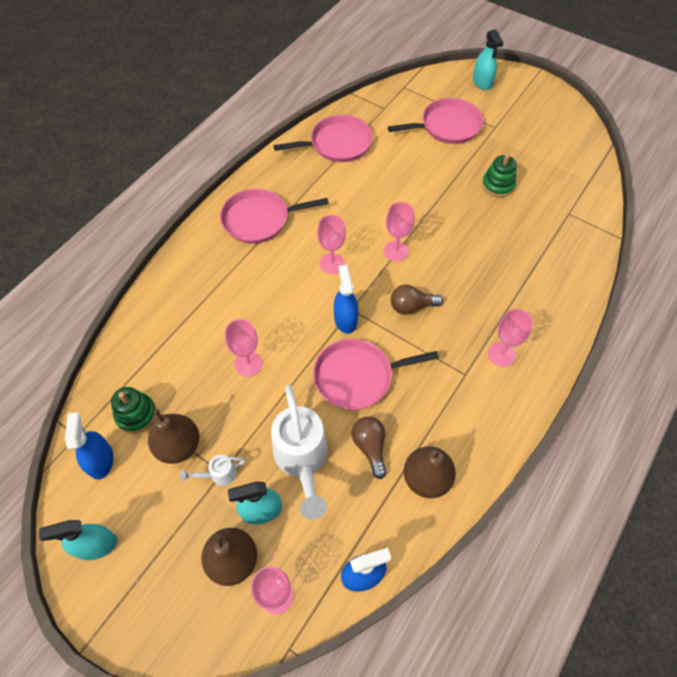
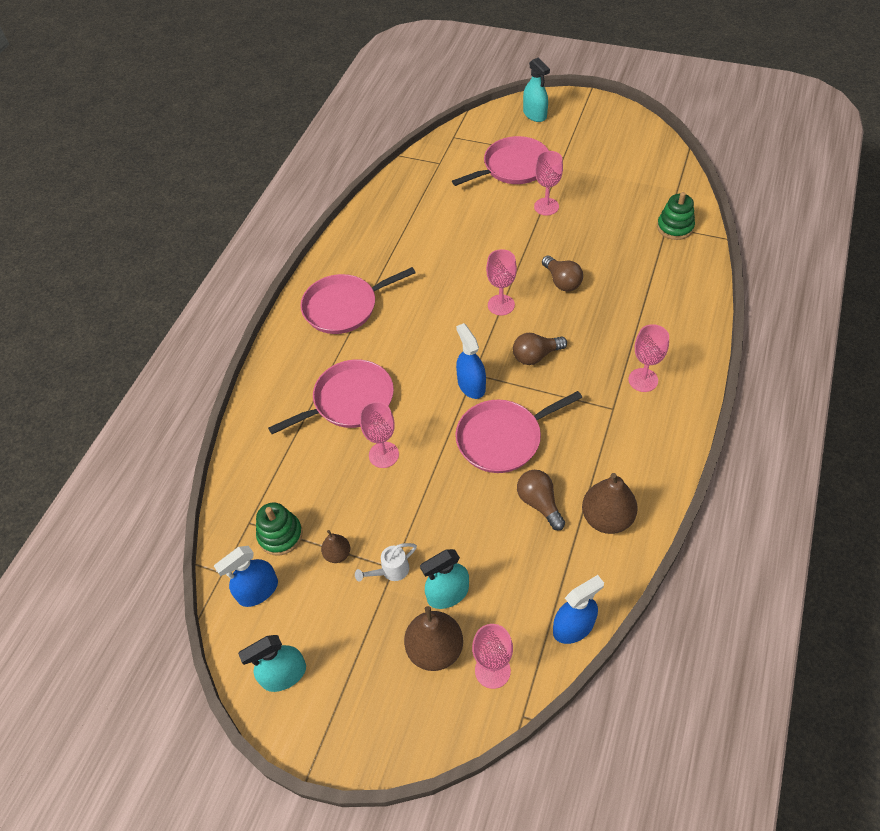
camera: 10 degrees left, 5 degrees down
blue spray bottle [65,412,113,480] -> blue spray bottle turned 105 degrees counterclockwise [214,546,278,607]
brown pear [148,409,199,464] -> brown pear [321,530,350,563], size x0.54
white watering can [271,385,328,520] -> none
pink pan [273,115,373,162] -> pink pan moved to [268,359,394,434]
pink goblet [317,215,346,274] -> pink goblet moved to [534,151,563,215]
green stacking toy [482,154,516,197] -> green stacking toy moved to [657,192,695,240]
none -> brown light bulb [542,256,583,292]

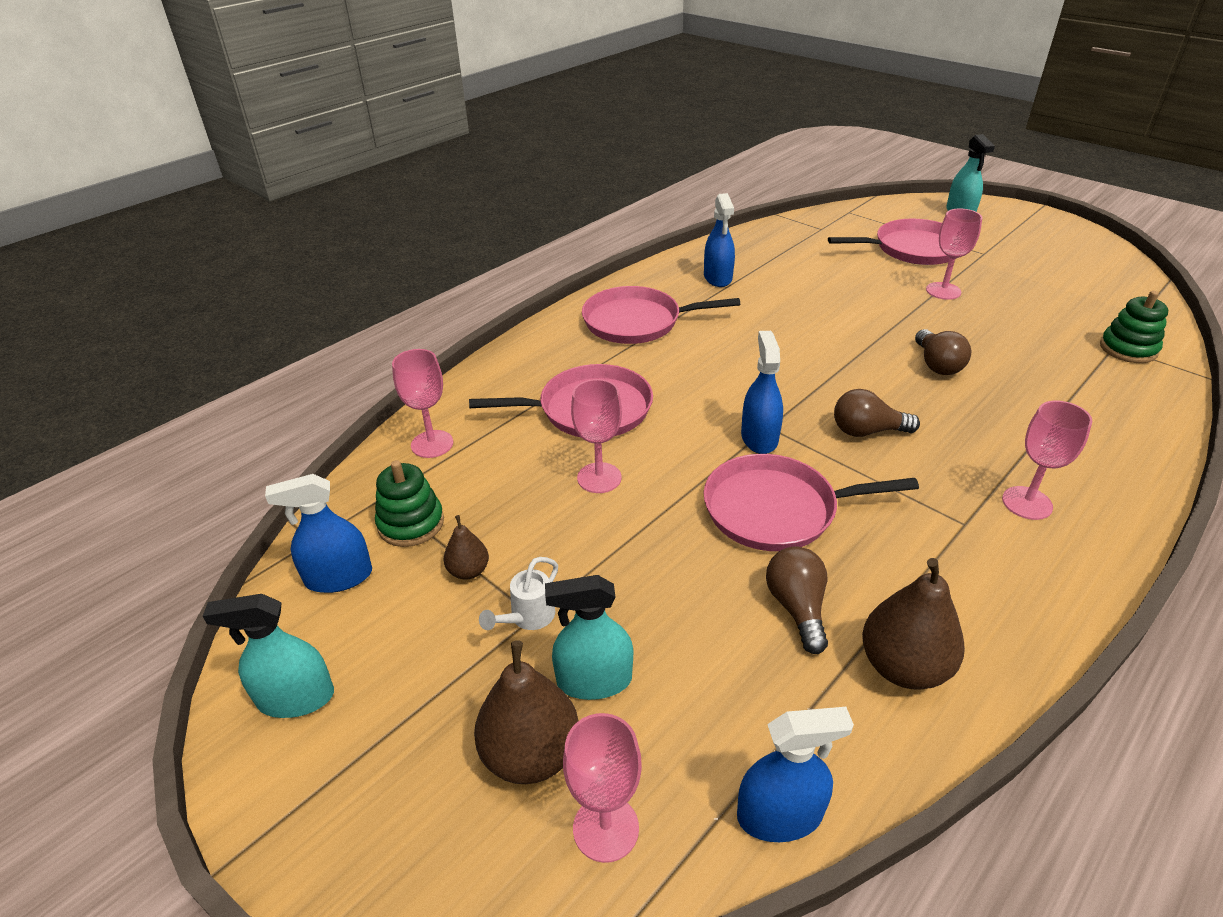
camera: 20 degrees right, 15 degrees down
white watering can [355,543,417,582] -> white watering can turned 45 degrees counterclockwise [479,557,558,630]
pink goblet [486,249,517,316] -> pink goblet moved to [392,349,453,458]
none -> blue spray bottle [704,193,735,287]

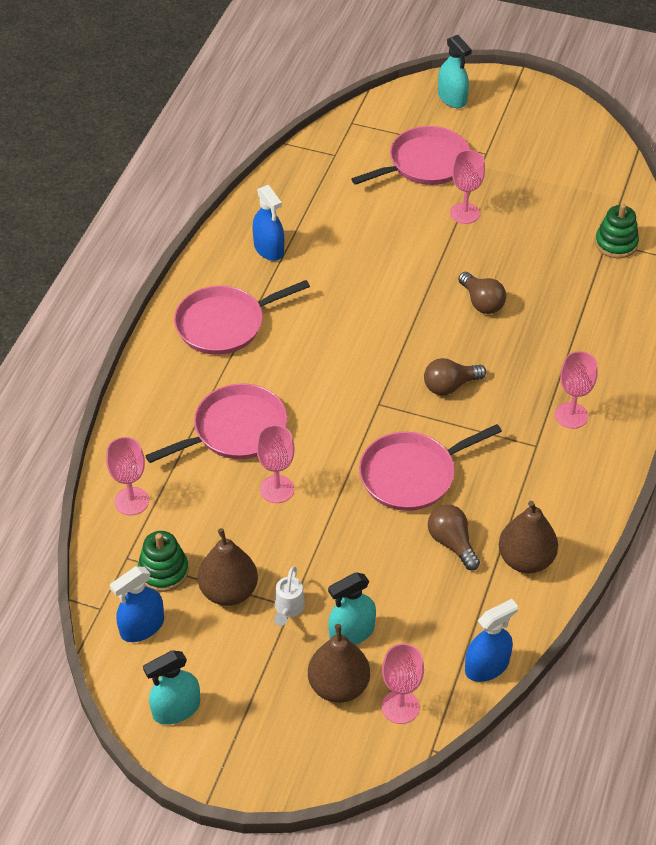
camera: 25 degrees left, 10 degrees up
brown pear [444,515,489,580] -> brown pear [198,528,258,606], size x1.87
blue spray bottle [741,331,783,454] -> none

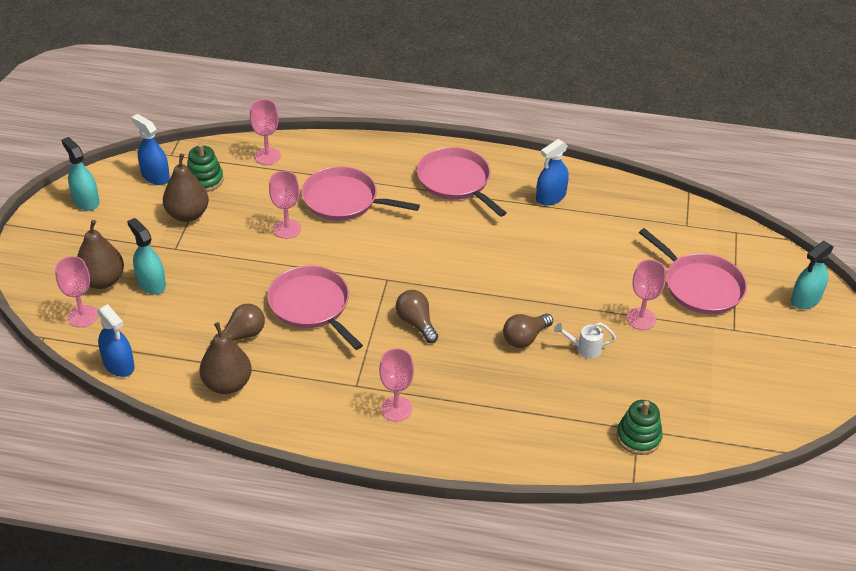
camera: 80 degrees right, 5 degrees down
pink pan [145,383,287,463] -> pink pan turned 150 degrees clockwise [302,166,420,221]
white watering can [274,566,305,626] -> white watering can moved to [554,322,616,359]

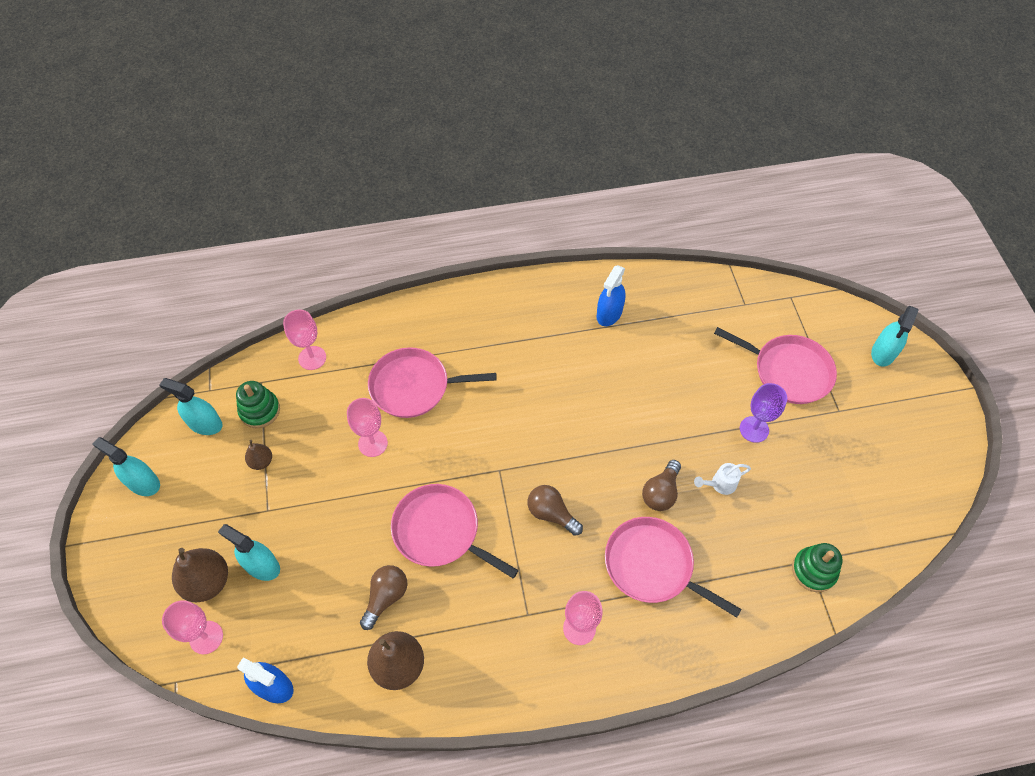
camera: 20 degrees left, 15 degrees up
blue spray bottle [131,114,170,185] -> turquoise spray bottle [159,378,223,435]
brown pear [163,154,209,222] -> brown pear [245,440,272,470], size x0.54
pink pan [417,147,506,217] -> pink pan moved to [605,517,742,618]
pink goblet [627,260,666,330] -> purple goblet [740,383,787,443]

